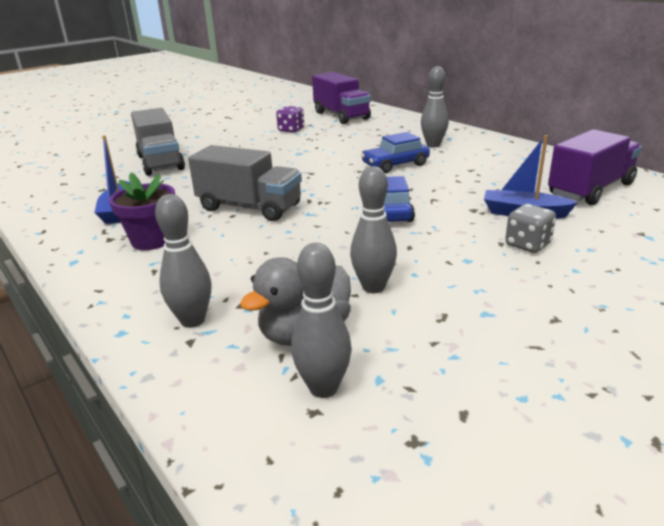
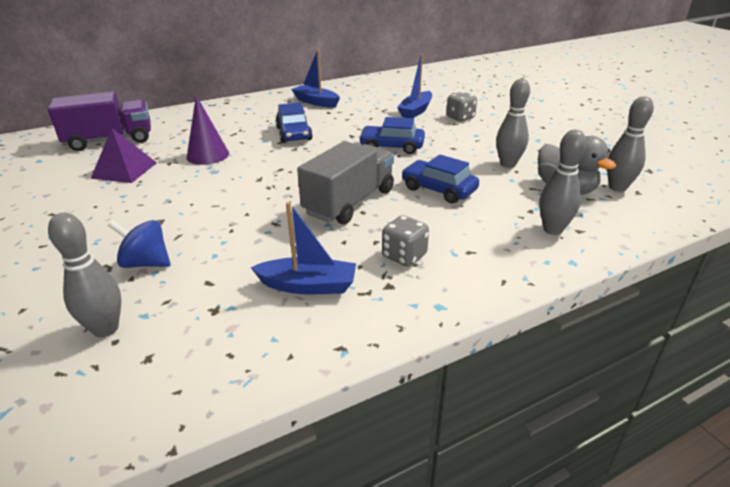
camera: 80 degrees left, 5 degrees up
purple flower pot [109,173,175,250] -> grey dice [382,215,429,267]
grey truck [131,108,185,176] -> blue spinning top [108,220,171,268]
purple dice [276,106,304,133] -> purple pyramid [91,128,157,183]
grey bowling pin [421,66,449,147] -> grey bowling pin moved to [48,213,121,337]
purple truck [548,129,642,205] -> none
none -> purple cone [186,95,229,165]
none -> blue boat [291,50,340,107]
none -> blue car [402,155,479,204]

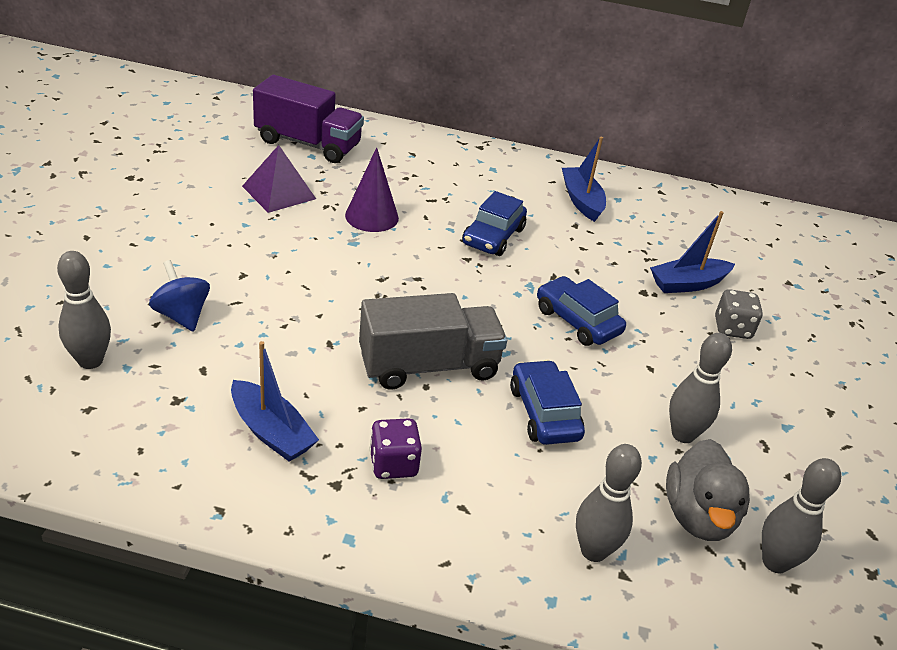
camera: 35 degrees right, 5 degrees up
grey dice [382,215,429,267] -> purple dice [369,418,422,479]

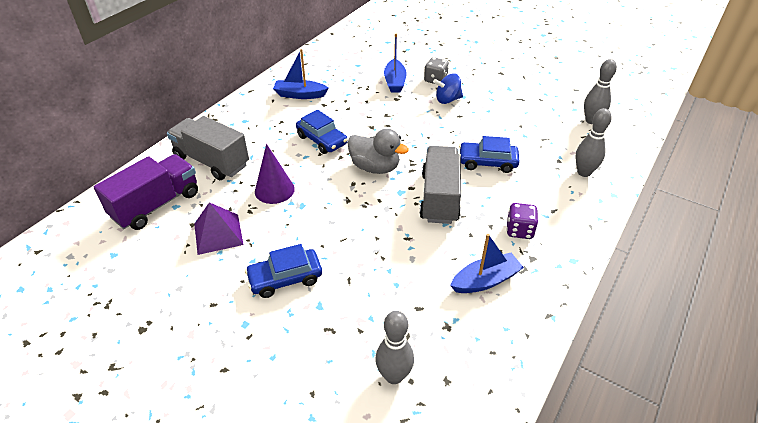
camera: 65 degrees left, 5 degrees up
blue spinning top [149,260,210,332] -> blue spinning top moved to [433,74,463,104]
blue car [537,276,626,346] -> blue car moved to [245,244,322,298]
grey duck [666,439,750,541] -> grey duck moved to [347,129,409,174]
grey bowling pin [669,333,732,443] -> none
none -> grey truck [167,116,249,180]

